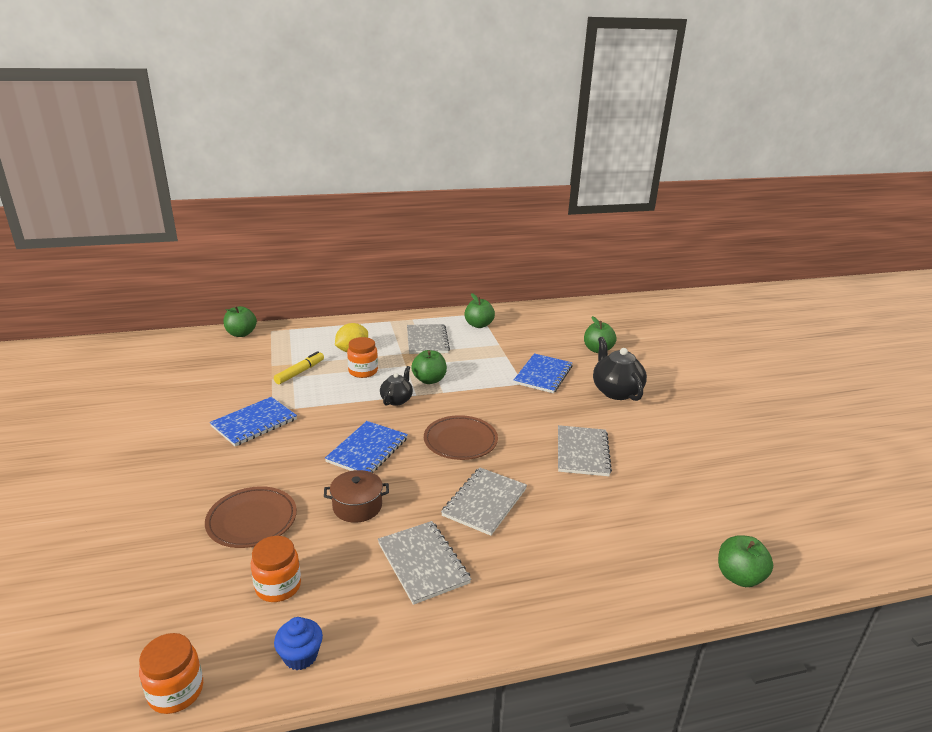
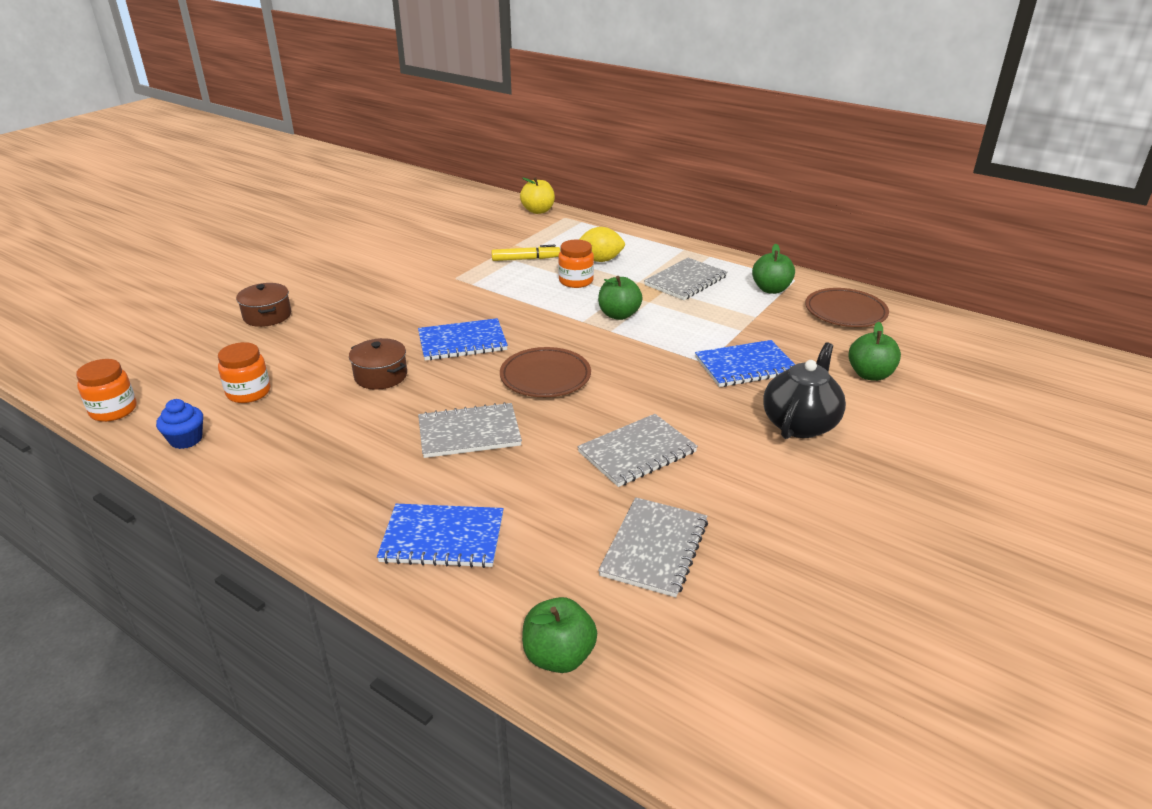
camera: 50 degrees right, 5 degrees up
brown plate [205,486,297,548] -> brown plate moved to [805,288,889,327]
blue notebook [210,397,297,446] -> blue notebook moved to [377,504,504,568]
green apple [224,306,257,337] -> yellow apple [520,177,555,214]
grey notebook [378,521,471,605] -> grey notebook moved to [598,497,708,598]
black teapot [380,366,413,406] -> none
none -> brown pot [236,283,291,327]

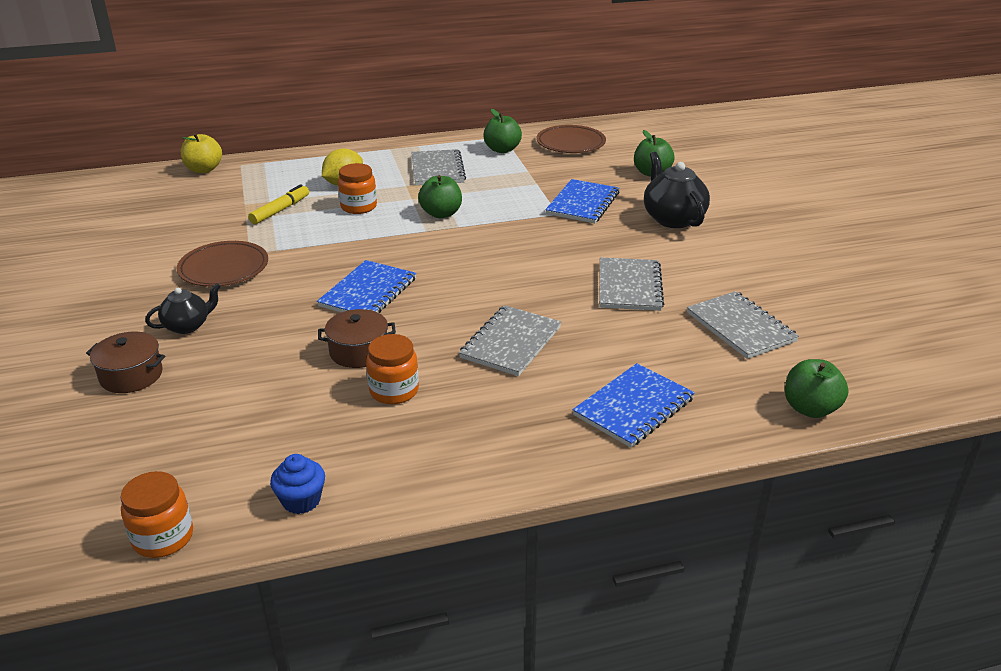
camera: 50 degrees left, 0 degrees up
orange jar [218,342,270,403] -> orange jar moved to [366,334,419,404]
brown plate [500,347,591,397] -> brown plate moved to [177,241,268,287]
none -> black teapot [145,283,221,334]

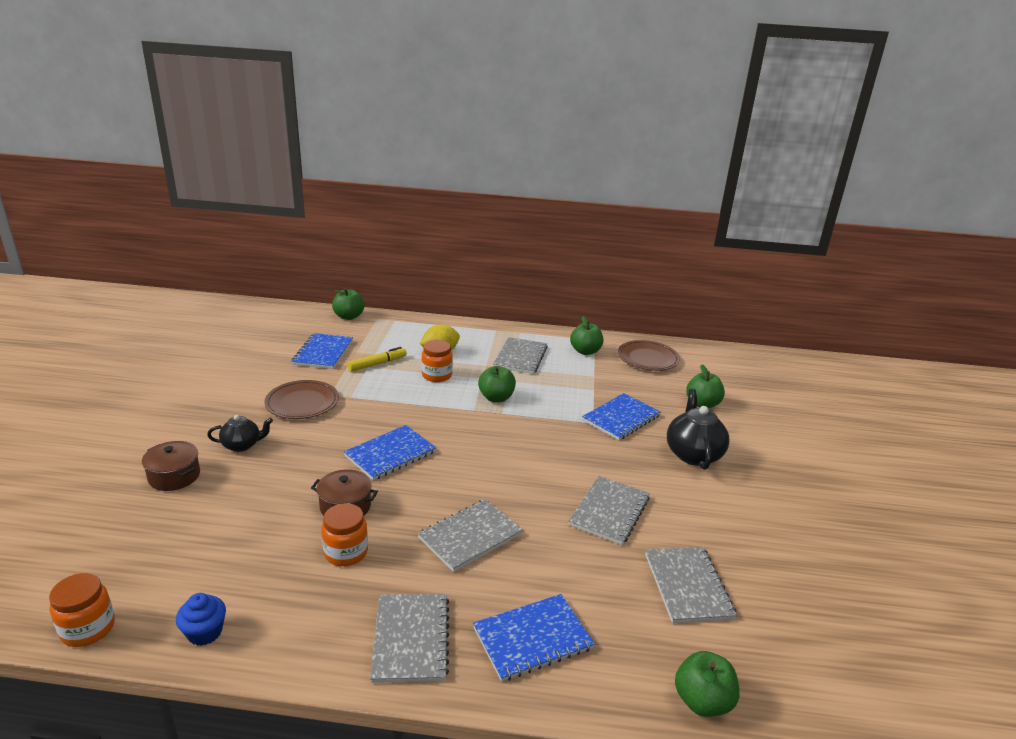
camera: 20 degrees right, 5 degrees down
yellow apple [181,133,222,173] -> green apple [332,288,364,320]
none -> blue notebook [291,333,353,369]
none -> grey notebook [370,594,449,683]

